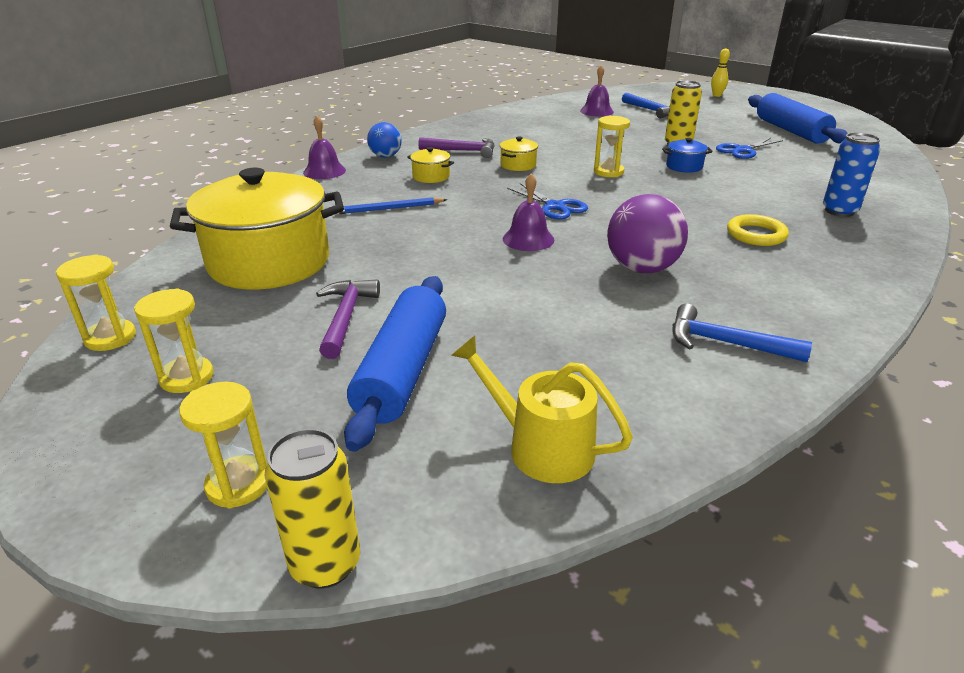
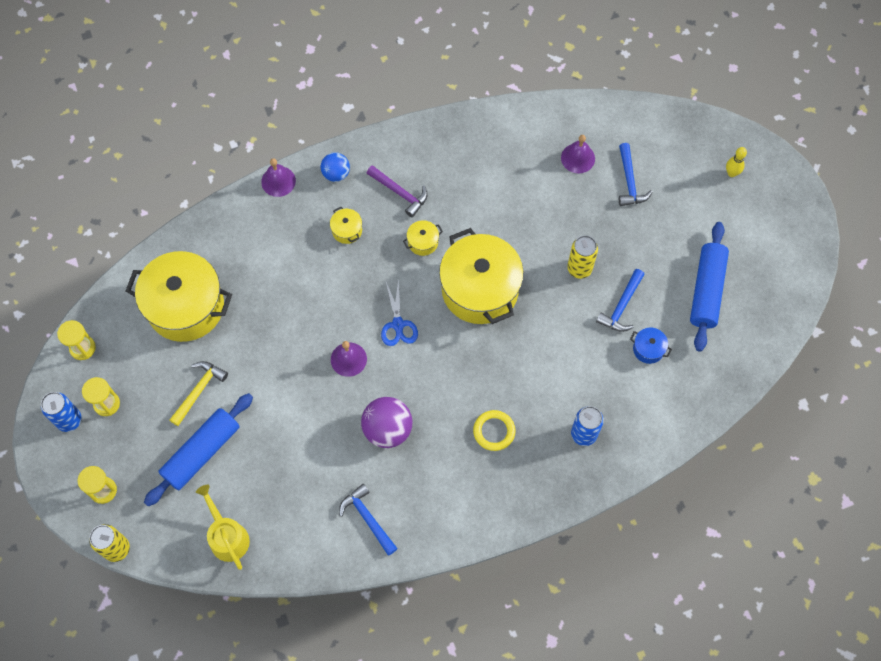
camera: 30 degrees right, 35 degrees up
purple hammer [316,279,380,359] -> yellow hammer [170,361,228,426]
blue pencil [335,197,447,215] -> none
yellow hourglass [594,116,630,177] -> yellow pot [439,228,524,324]
blue pot [662,138,713,173] -> blue pot moved to [630,328,672,364]
blue scissors [716,138,783,159] -> blue hammer [596,269,645,332]
none -> blue can [41,392,81,432]

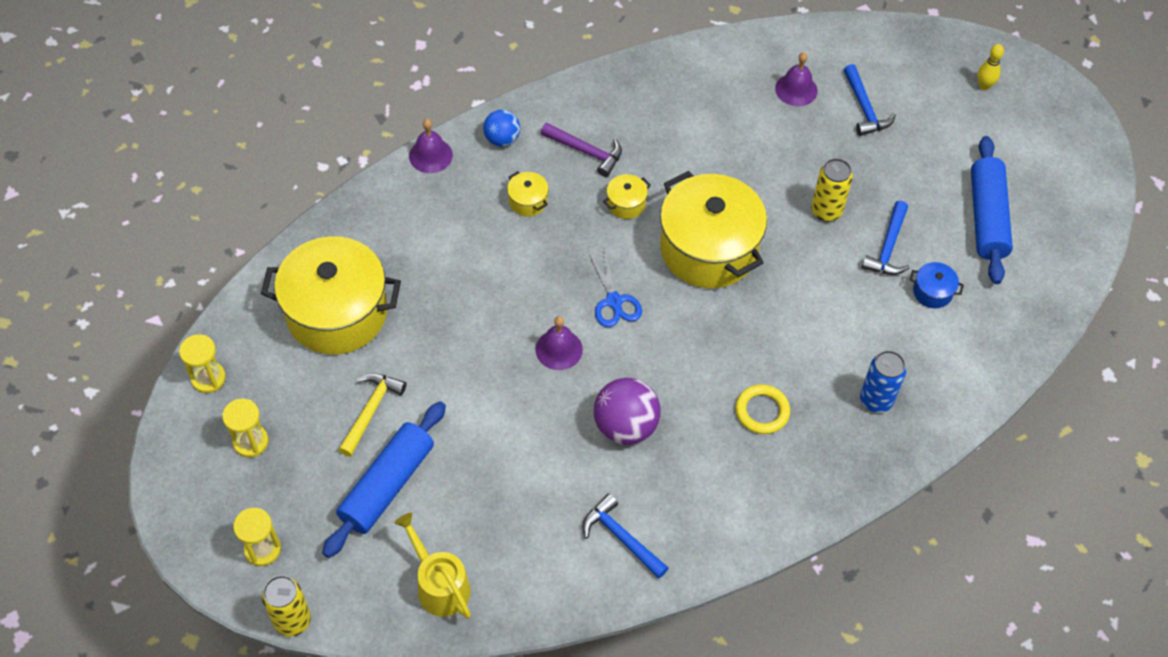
camera: 10 degrees left, 10 degrees down
blue can [41,392,81,432] -> none

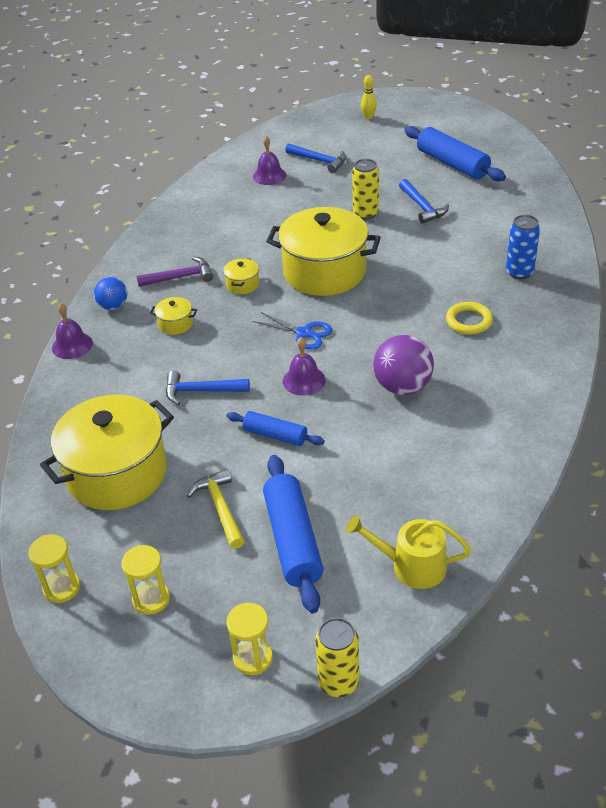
camera: 40 degrees left, 15 degrees down
blue hammer [583,494,669,579] -> blue hammer moved to [166,370,250,405]
blue pot [910,262,964,308] -> none
none -> blue rolling pin [226,411,325,446]

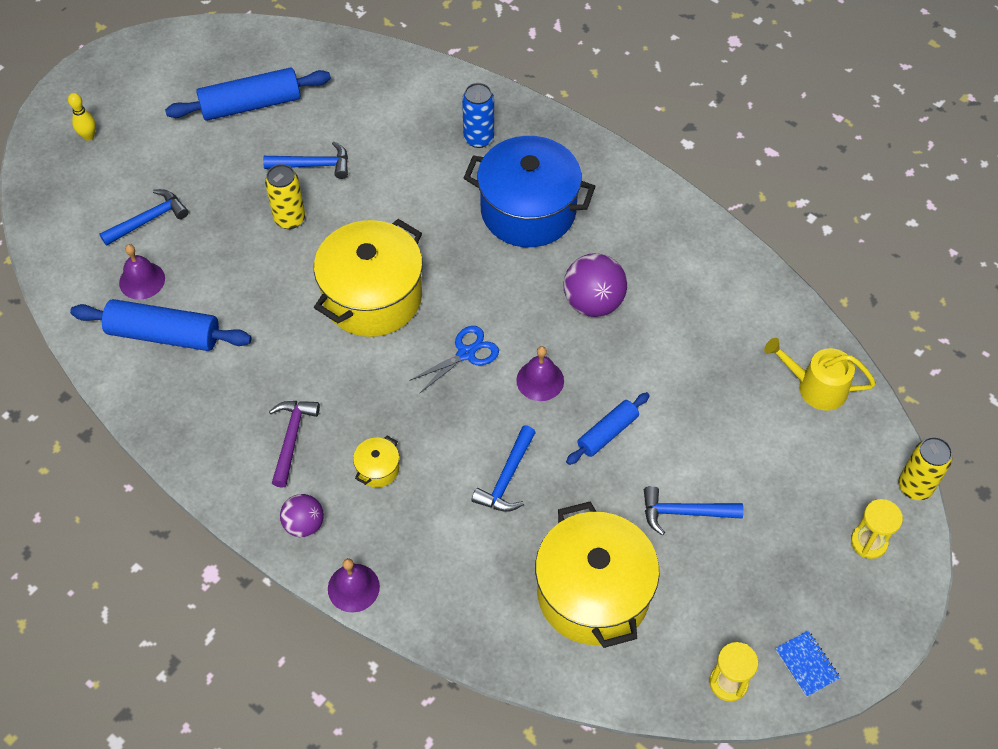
camera: 70 degrees left, 15 degrees up
blue ball [94,277,128,310] -> purple ball [280,494,324,537]
yellow hourglass [121,545,170,615] -> none
yellow hammer [187,469,245,549] -> blue hammer [644,486,744,535]
yellow pot [223,258,259,294] -> none
blue rolling pin [263,455,324,613] -> blue rolling pin moved to [70,299,252,351]
yellow watering can [346,515,471,589] -> yellow watering can turned 75 degrees clockwise [764,338,876,411]
yellow ring [446,302,493,334] -> blue pot [464,136,596,247]
none -> blue notebook [775,630,840,697]

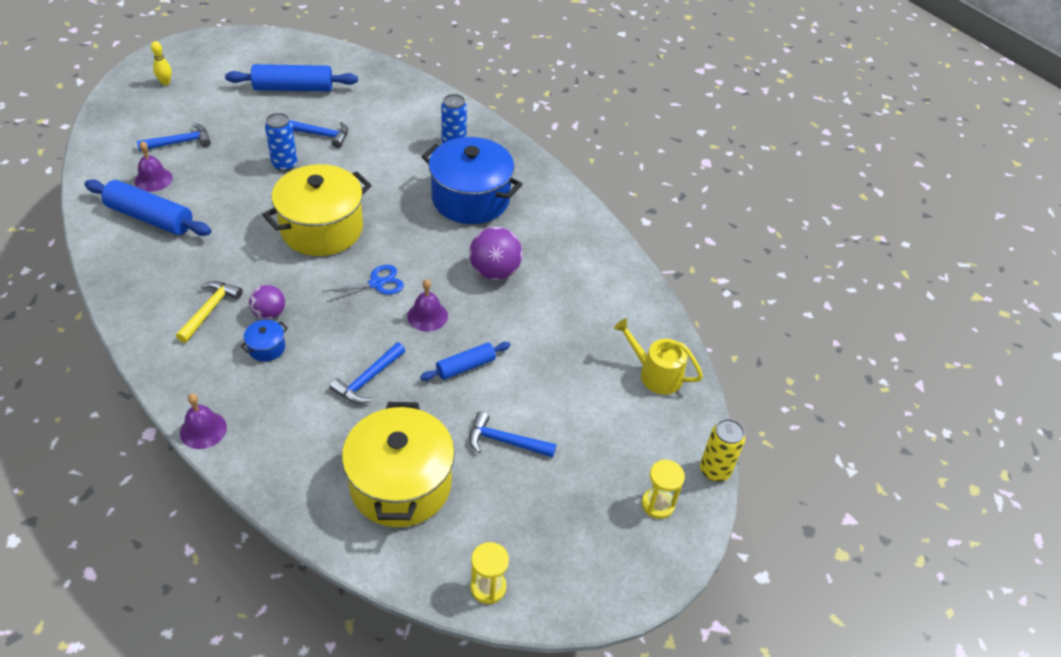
camera: 10 degrees right, 10 degrees down
yellow can [265,164,305,229] -> blue can [265,113,298,171]
purple hammer [269,401,320,488] -> yellow hammer [176,281,243,343]
purple ball [280,494,324,537] -> purple ball moved to [249,285,285,320]
yellow pot [353,436,399,488] -> blue pot [240,320,288,362]
blue notebook [775,630,840,697] -> none

